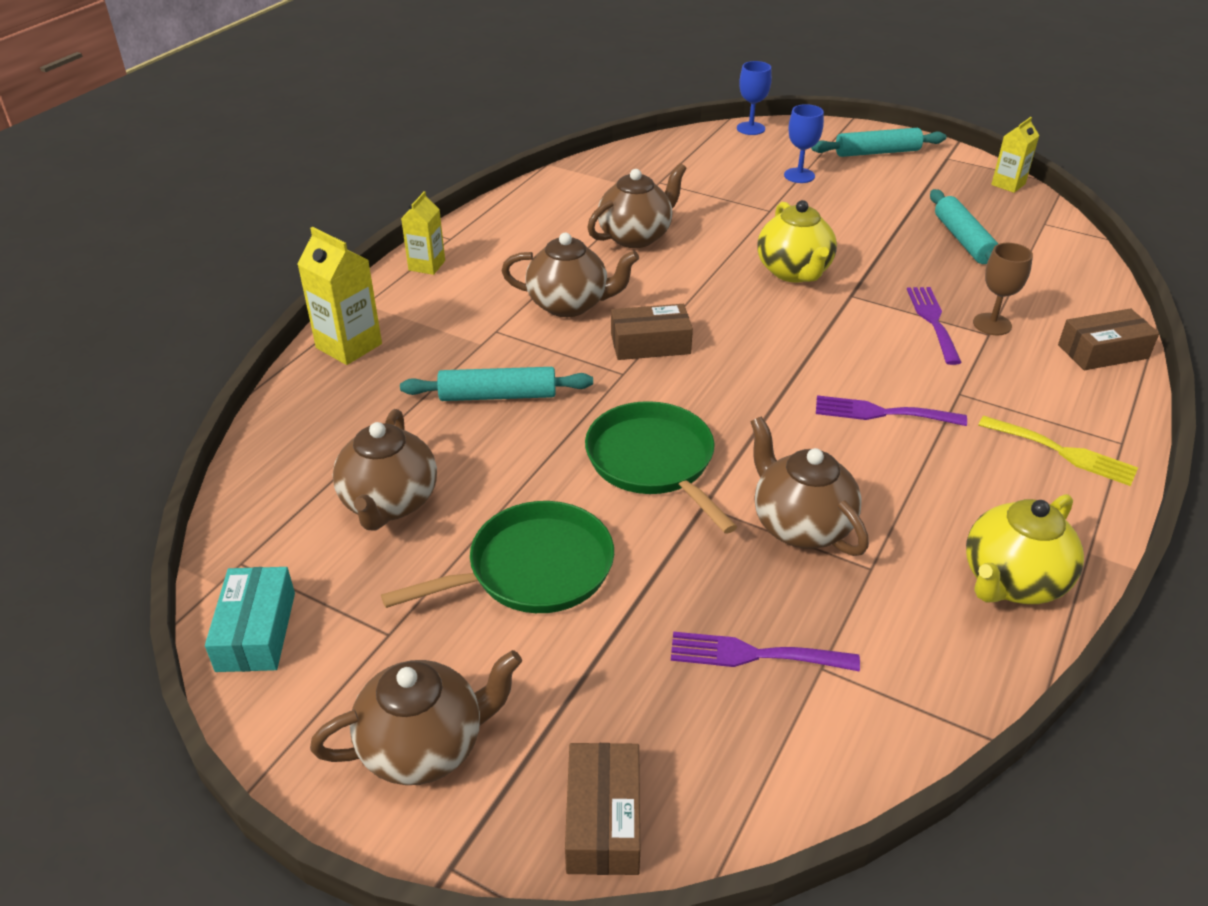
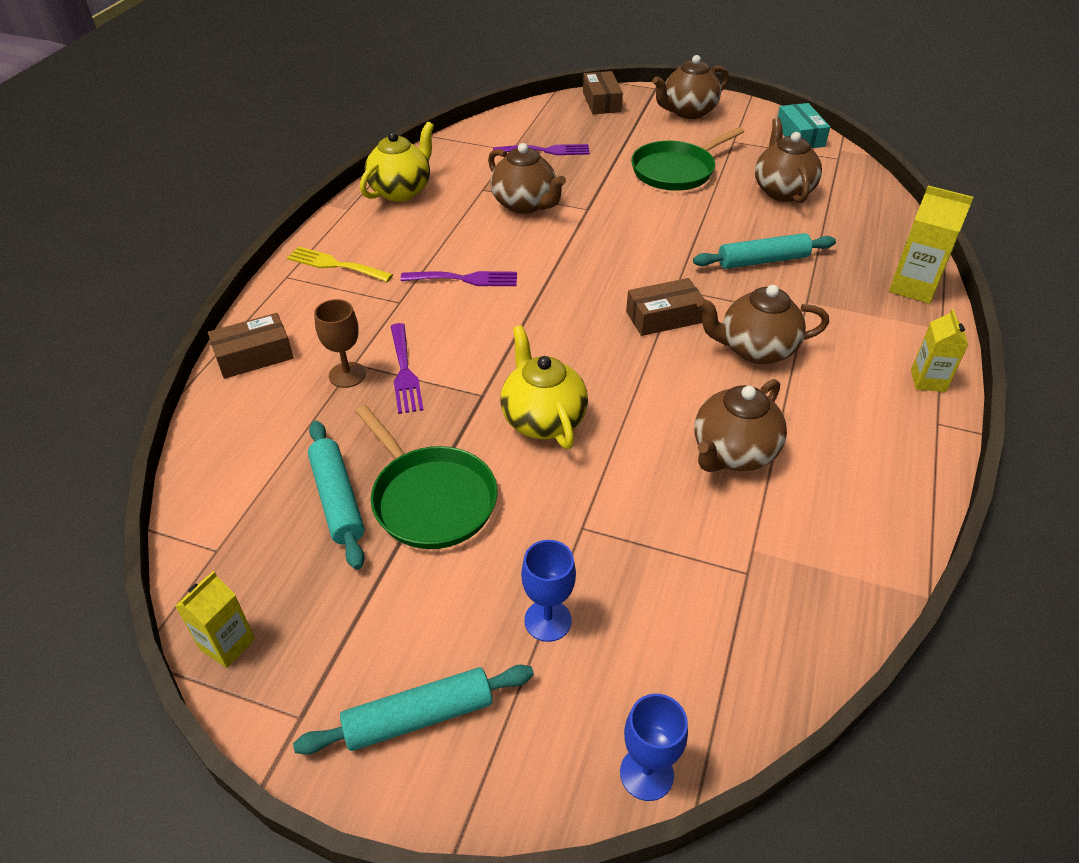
camera: 170 degrees right, 5 degrees up
green pan [585,401,737,534] -> green pan moved to [355,405,498,549]

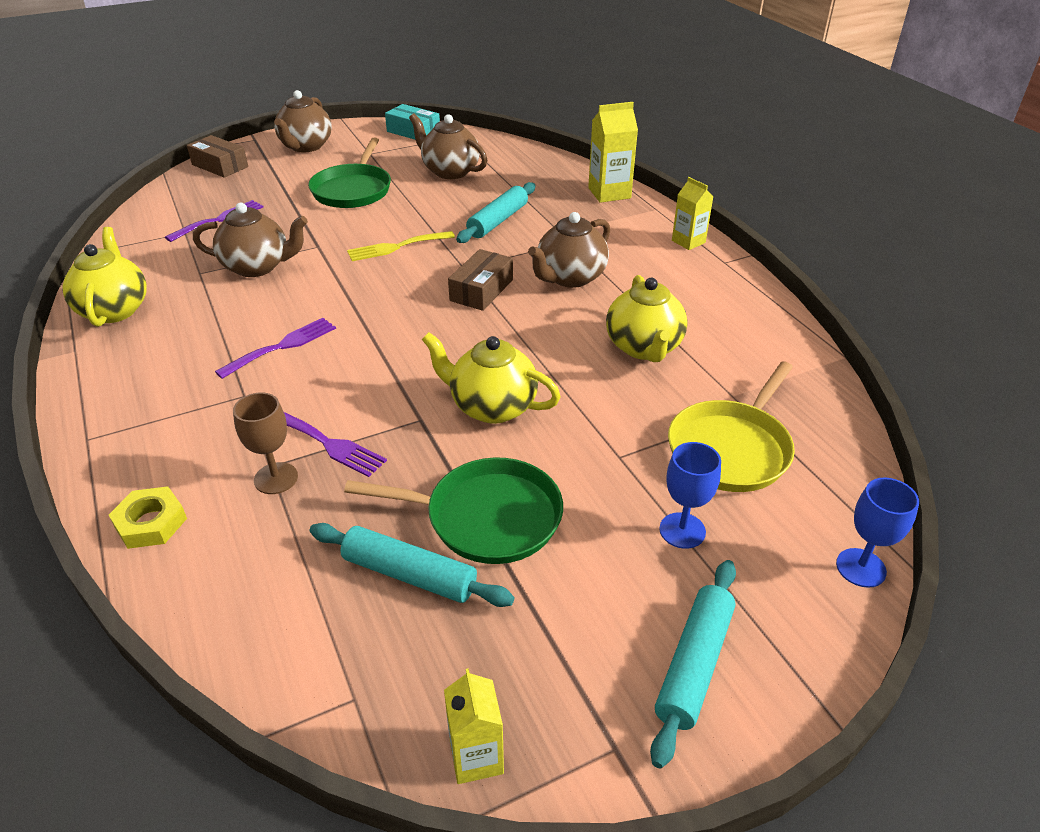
camera: 45 degrees left, 5 degrees down
brown box [208,313,293,379] -> yellow nut [109,486,187,549]
yellow fork [287,247,393,282] -> yellow fork moved to [347,231,455,261]
brown teapot [694,379,787,472] -> yellow teapot [606,275,688,362]
none -> yellow pan [668,361,795,492]

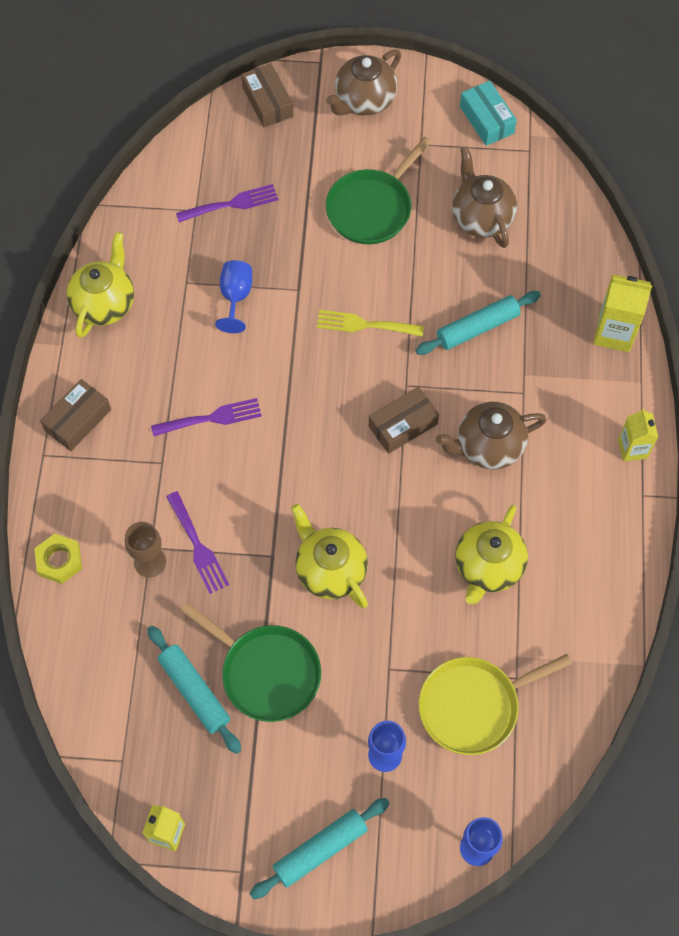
camera: 30 degrees right, 25 degrees up
brown teapot [193,203,308,277] -> blue goblet [215,260,252,333]
none -> brown box [40,379,111,451]

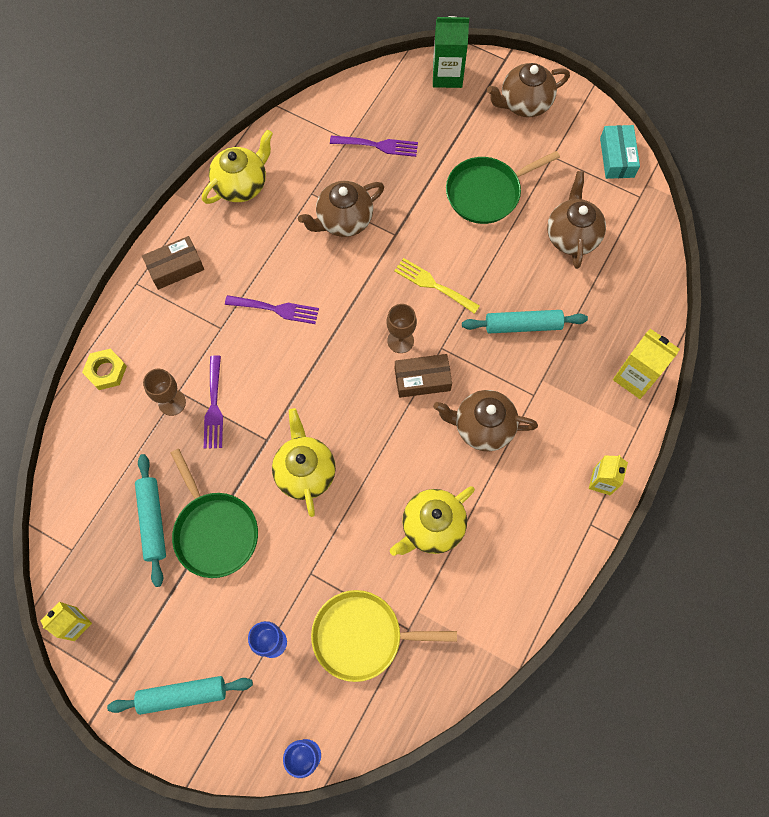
camera: 25 degrees right, 5 degrees up
blue goblet [215,260,252,333] -> brown teapot [298,181,384,237]
brown box [241,63,293,128] -> green carton [433,16,469,88]
none -> brown goblet [387,304,417,353]

